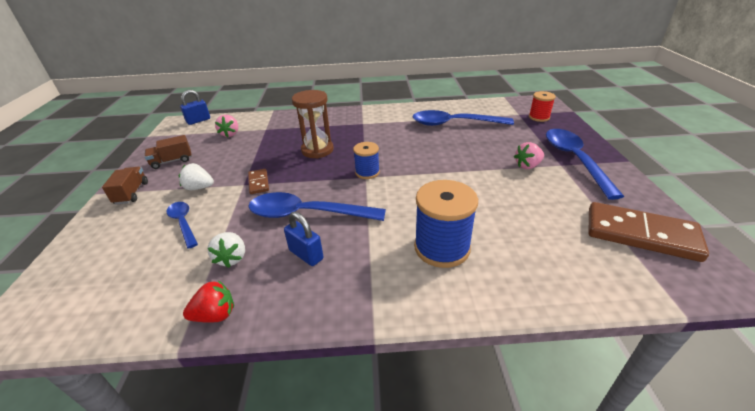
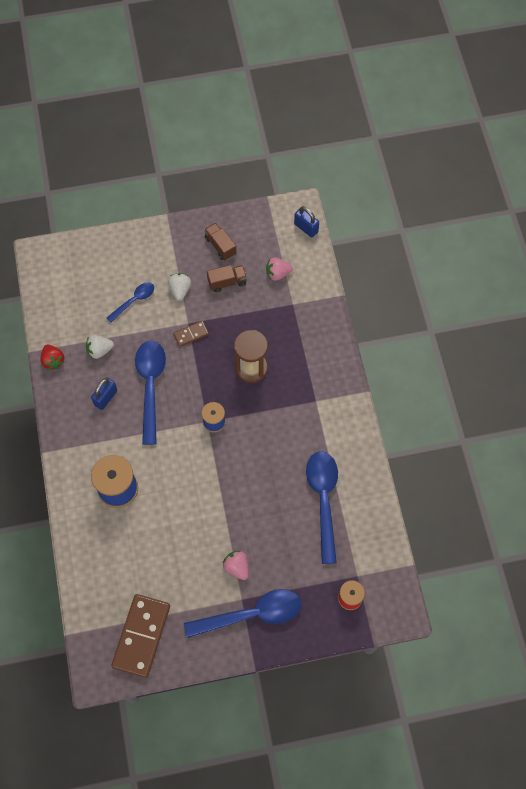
camera: 80 degrees right, 30 degrees up
brown truck [102,167,148,205] -> brown truck moved to [207,265,247,292]

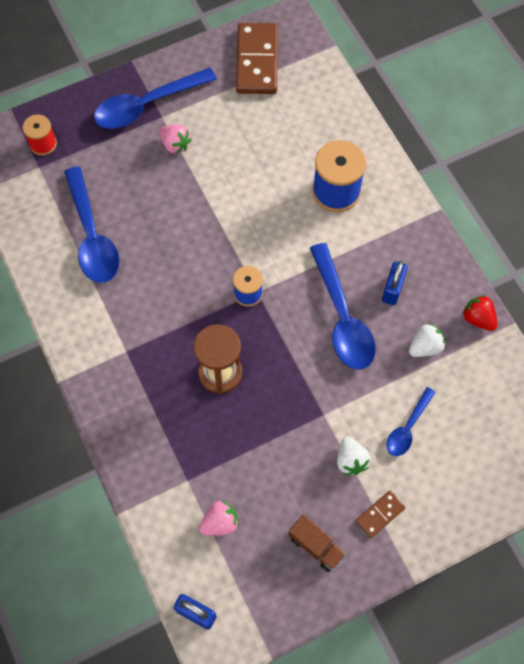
camera: 165 degrees right, 0 degrees up
brown domino [173,321,209,347] -> brown domino moved to [356,491,405,538]
brown truck [207,265,247,292] -> none

